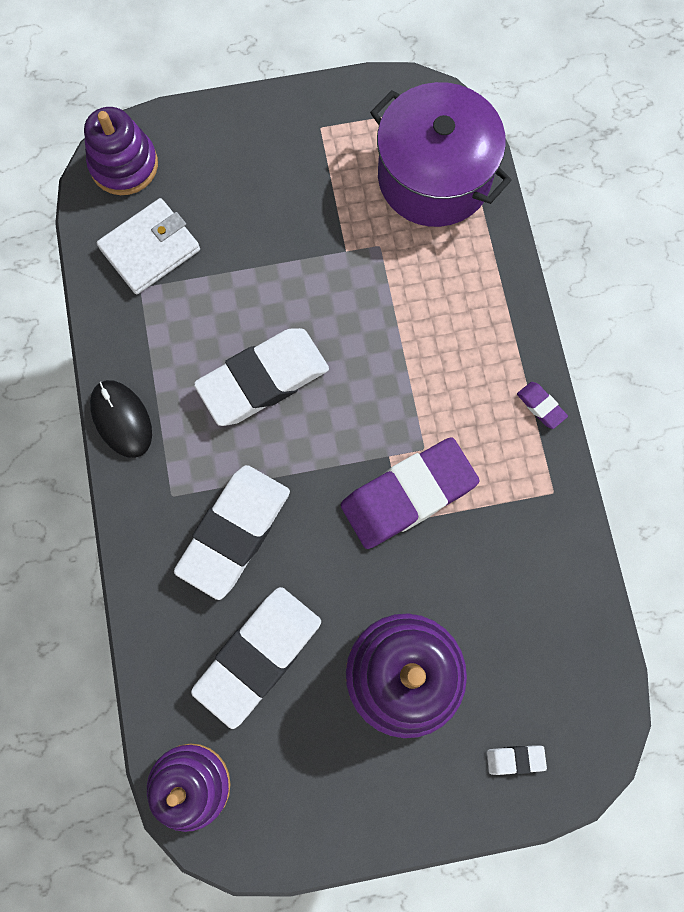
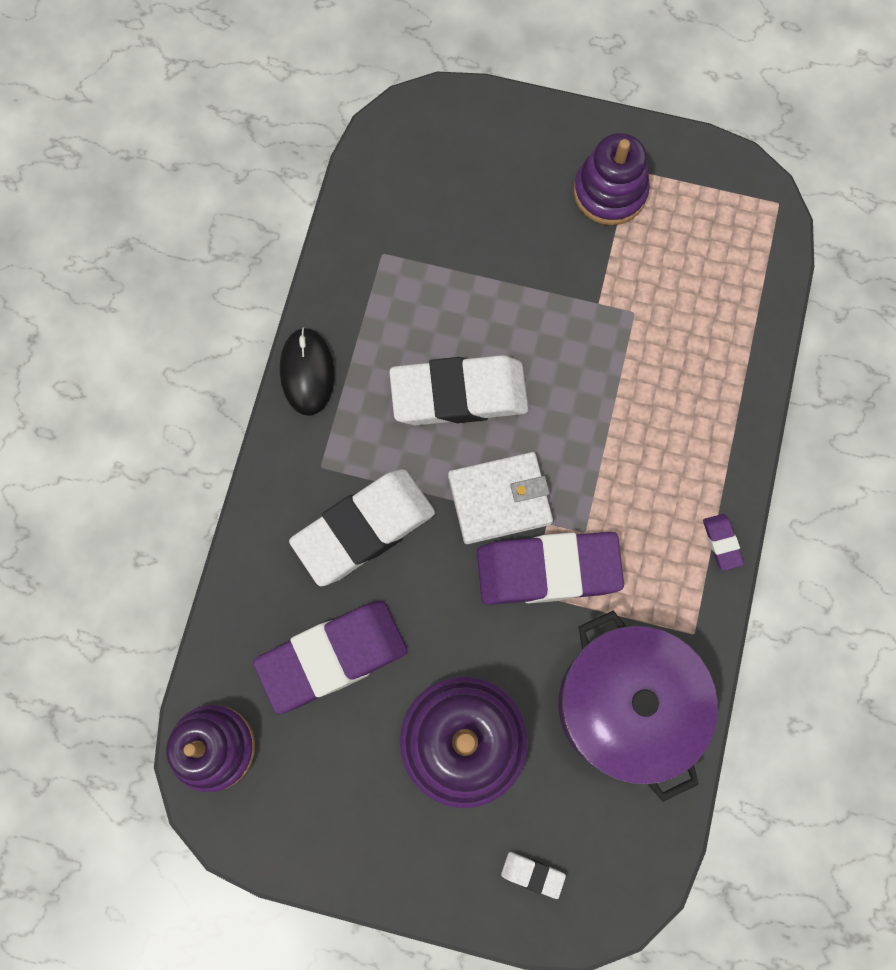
camera: 25 degrees right, 0 degrees up
purple stacking toy [84,107,158,195] -> purple stacking toy moved to [574,133,650,225]
white wallet [97,198,200,294] -> white wallet moved to [448,452,553,544]
white eraser [191,587,321,729] -> purple eraser [253,601,408,714]
purple pot [370,82,512,227] -> purple pot moved to [558,610,718,802]

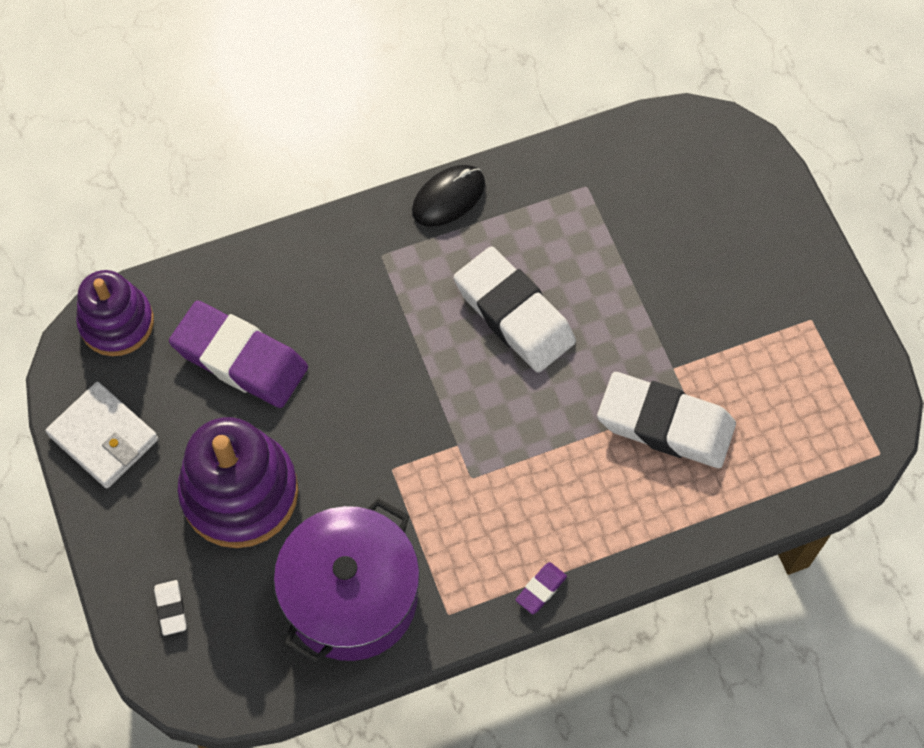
camera: 55 degrees right, 10 degrees down
white eraser [289,469,435,586] -> white eraser moved to [597,372,736,468]
white wallet [448,452,553,544] -> white wallet moved to [46,382,158,488]
purple eraser [477,532,624,605] -> none
purple stacking toy [574,133,650,225] -> none

